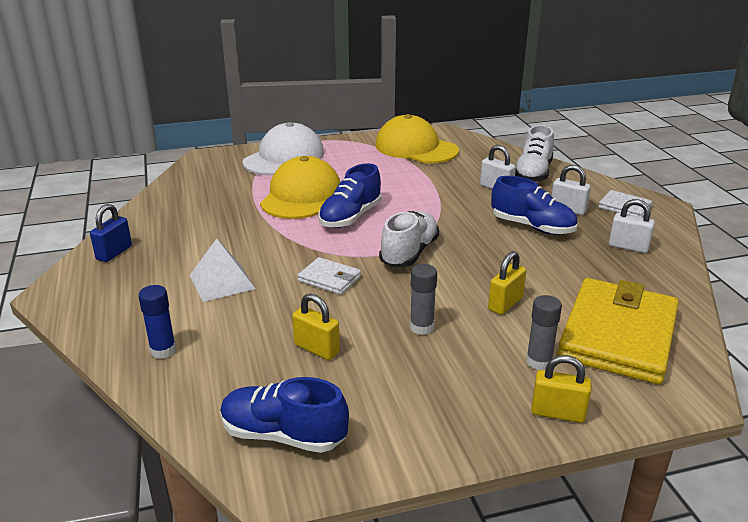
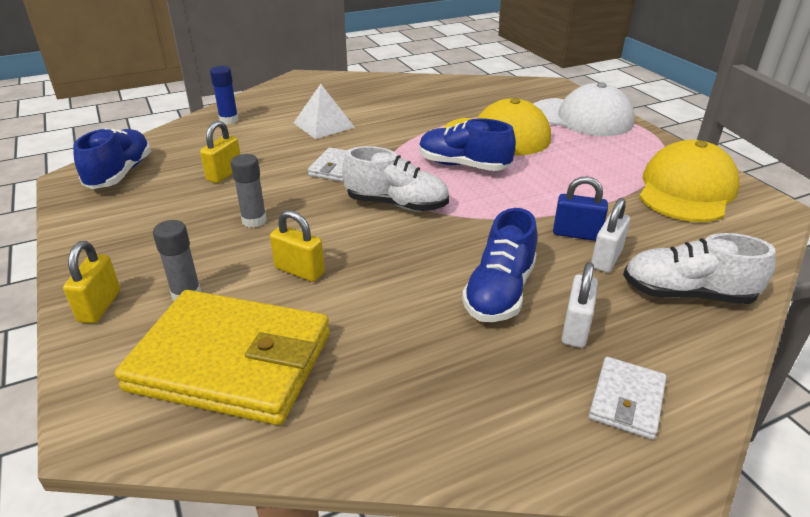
camera: 80 degrees right, 5 degrees up
blue padlock [90,204,132,262] -> blue padlock moved to [553,177,608,241]
white padlock [609,199,655,253] -> none

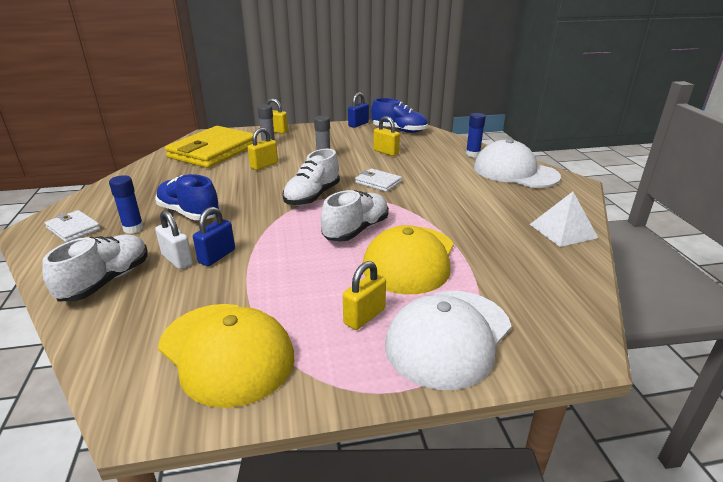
camera: 105 degrees right, 5 degrees down
white pyramid [294,84,355,139] -> white pyramid moved to [530,192,598,247]
blue shoe [419,118,516,171] -> white shoe [321,190,389,242]
white padlock [561,262,598,348] -> blue glue stick [109,175,144,234]
none -> yellow padlock [343,261,386,330]
none -> blue padlock [348,92,369,128]
none -> white cap [474,139,561,188]

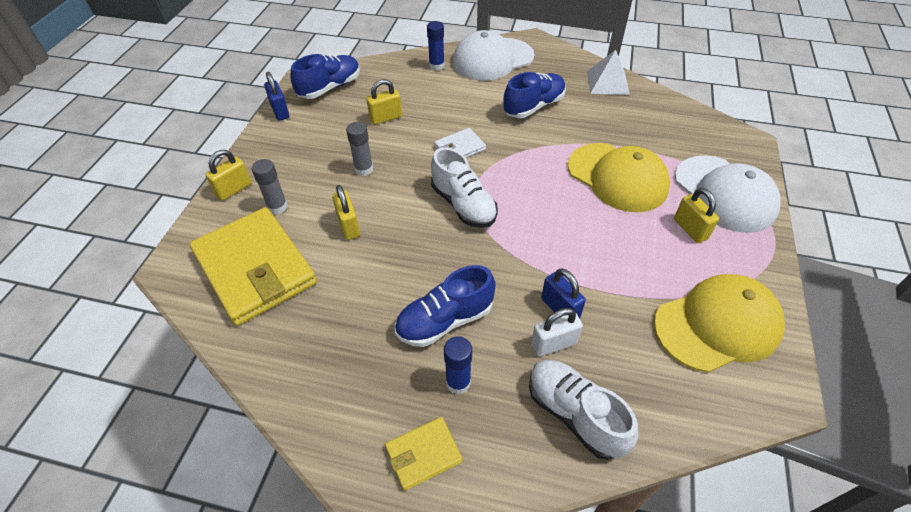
camera: 65 degrees left, 20 degrees up
white wallet [45,210,101,242] -> yellow wallet [385,417,463,491]
white shoe [321,190,389,242] -> none
none -> blue shoe [503,72,566,118]

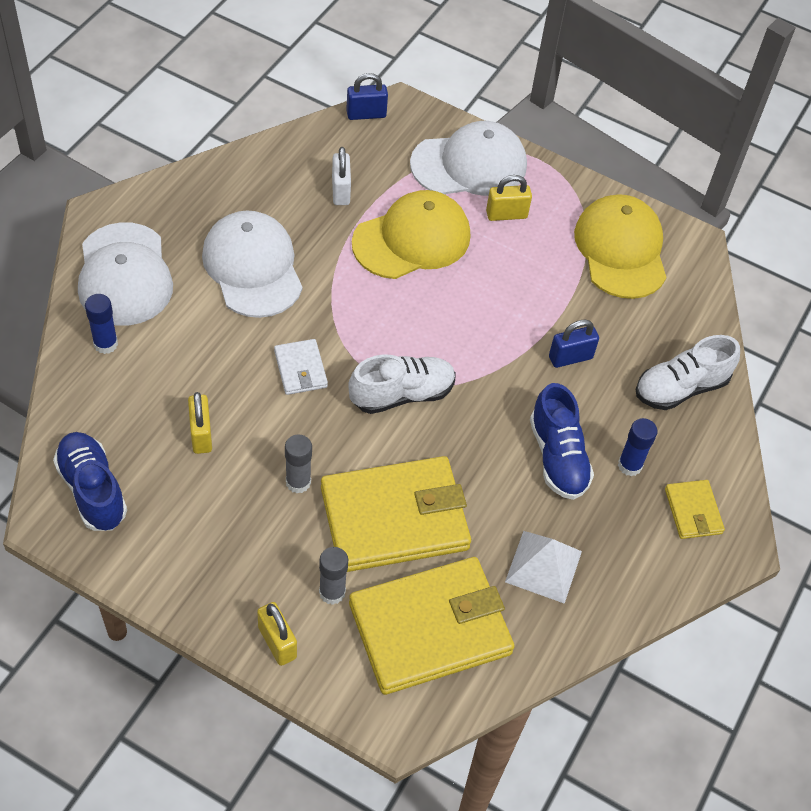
camera: 80 degrees left, 5 degrees up
blue padlock [264,72,289,121] -> blue padlock moved to [346,73,388,120]
yellow padlock [332,185,360,240] -> yellow wallet [321,456,471,572]
blue shoe [503,72,566,118] -> white cap [202,211,303,318]
white padlock [531,308,583,357] -> white padlock moved to [332,147,351,205]
white pyramid [587,50,630,95] -> white pyramid moved to [505,531,582,604]

